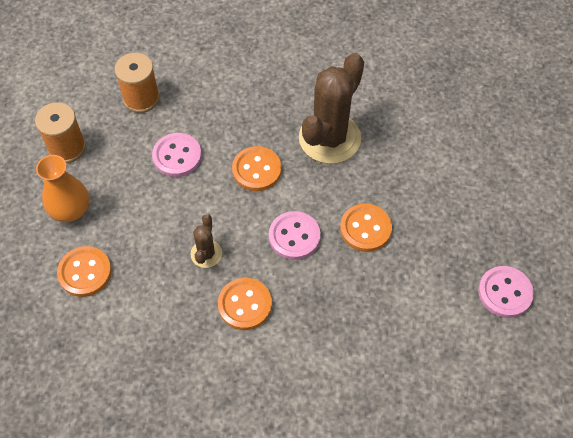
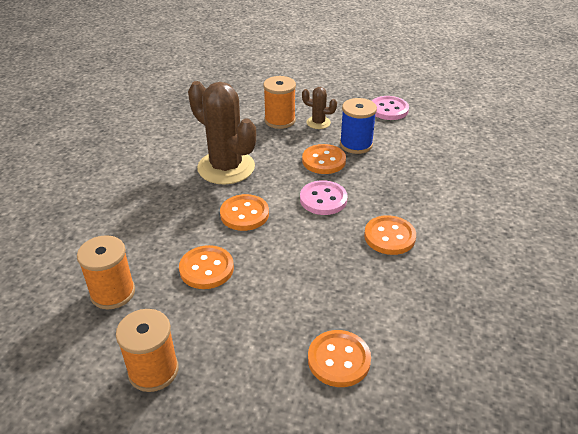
camera: 80 degrees left, 20 degrees down
orange vase [36,155,89,222] -> none
pink button [152,133,202,177] -> orange button [179,245,234,289]
brown cactus [191,214,222,268] -> brown cactus moved to [302,87,337,129]
none -> orange spool [263,76,296,129]
none -> blue spool [340,98,377,154]

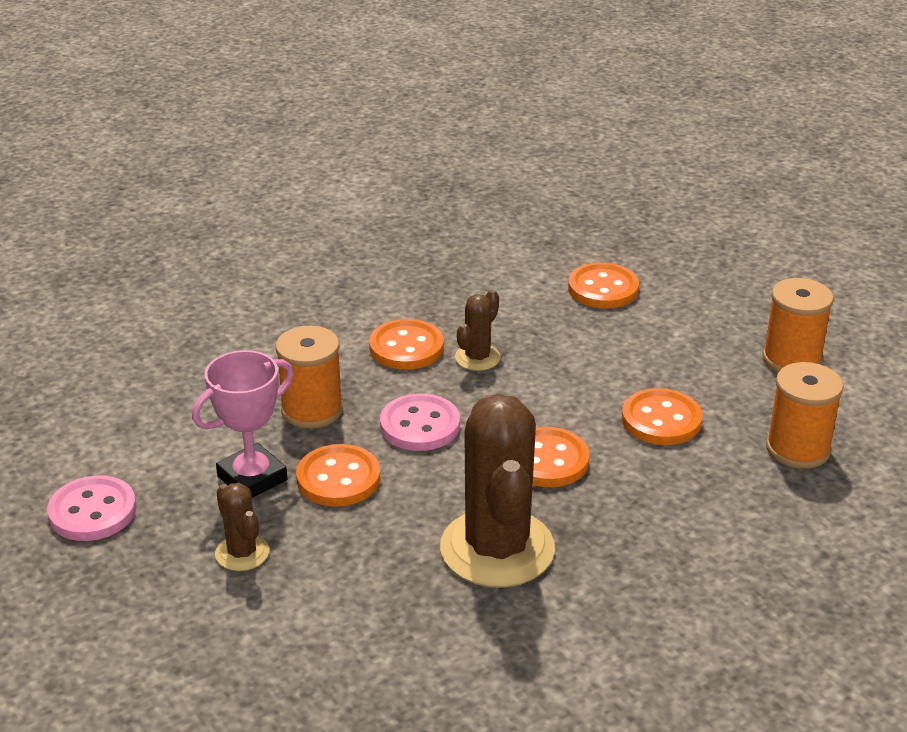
camera: 140 degrees left, 5 degrees down
orange spool [263,76,296,129] -> orange spool moved to [276,326,343,429]
blue spool [340,98,377,154] -> pink trophy [192,350,294,498]
none -> brown cactus [455,290,501,371]

